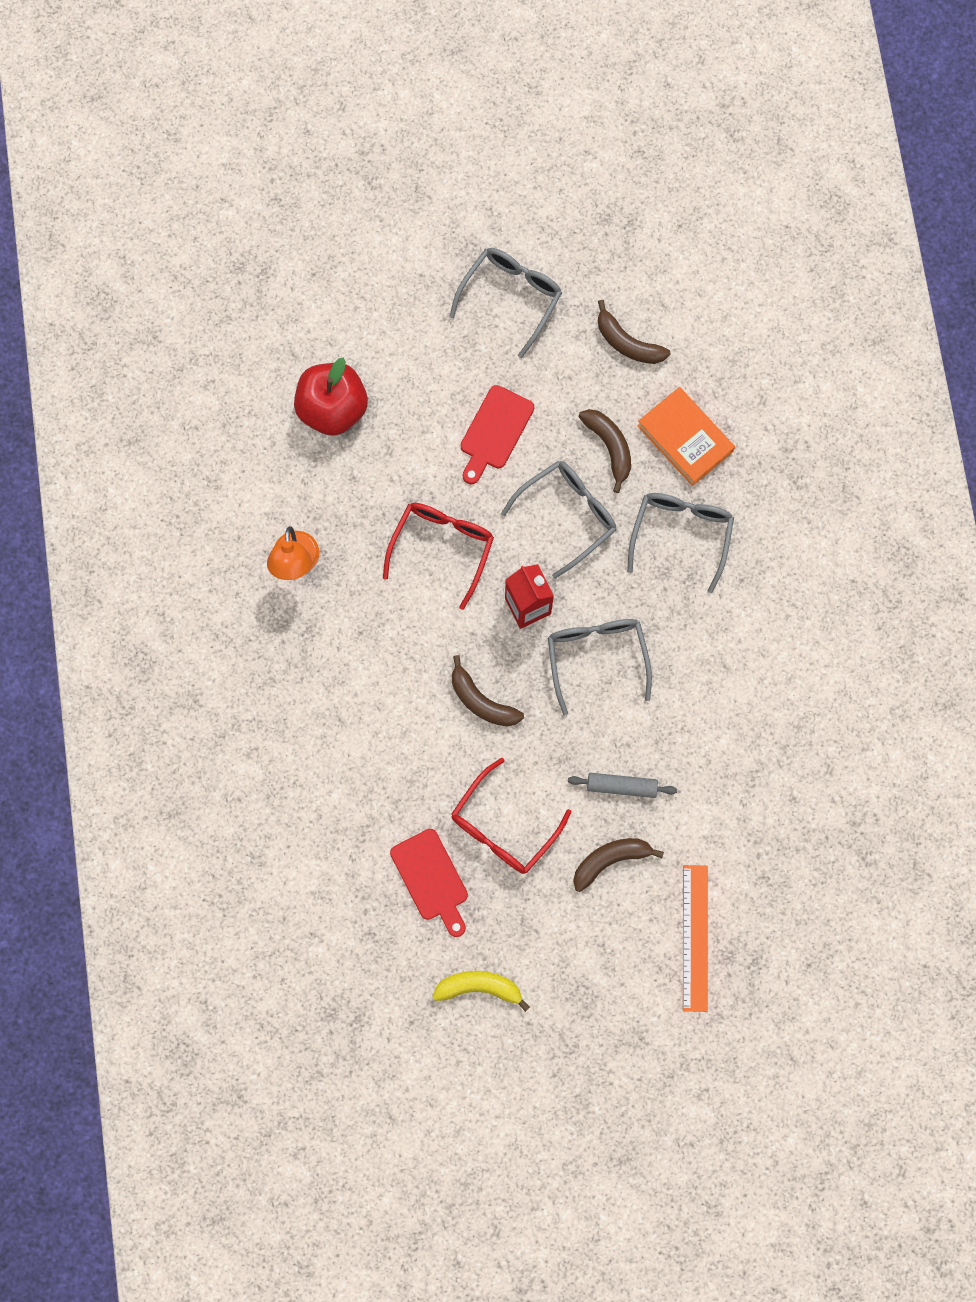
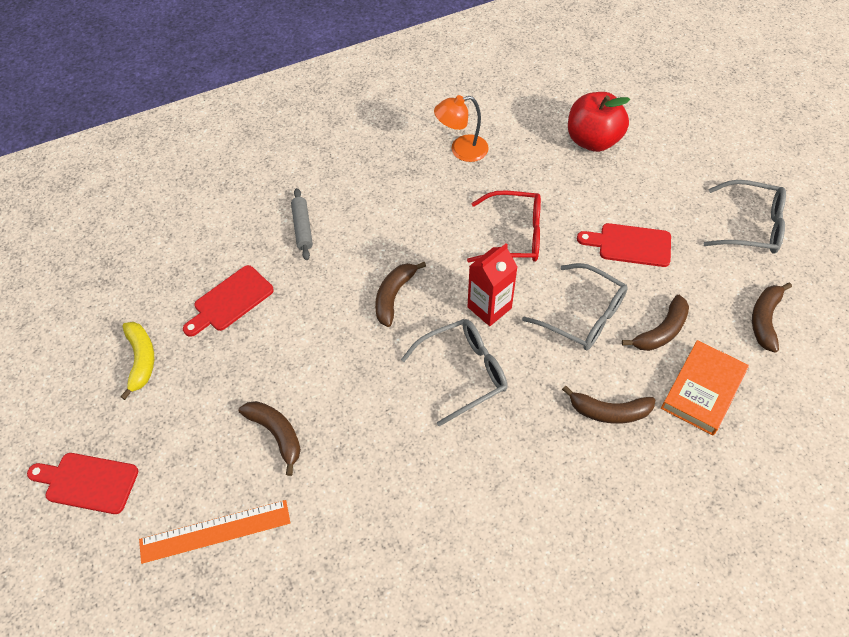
camera: 75 degrees right, 20 degrees down
red glasses [451,758,571,874] -> none
grey rolling pin [568,773,677,798] -> grey rolling pin moved to [291,188,313,260]
grey glasses [627,493,734,593] -> brown banana [562,386,655,424]
none -> red cutting board [27,453,138,514]

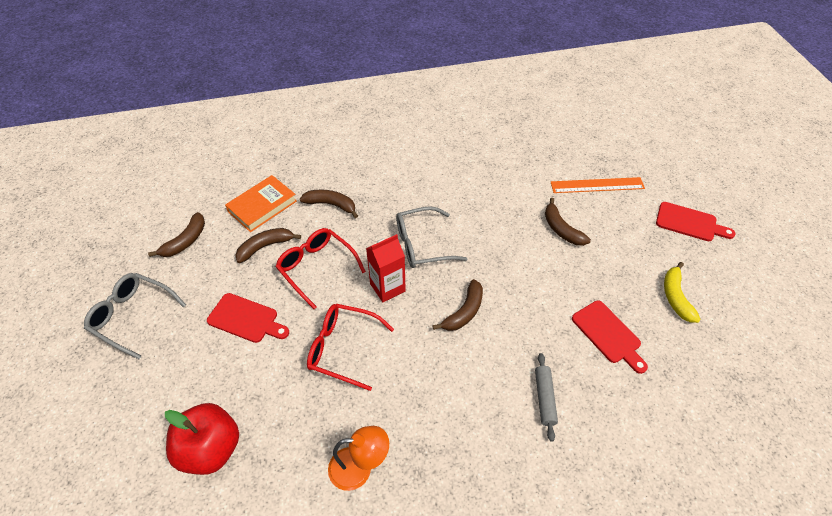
camera: 170 degrees left, 5 degrees down
red cutting board [183,265,274,337] -> red cutting board turned 90 degrees clockwise [572,300,648,374]
grey glasses [522,263,628,350] -> red glasses [276,228,366,309]

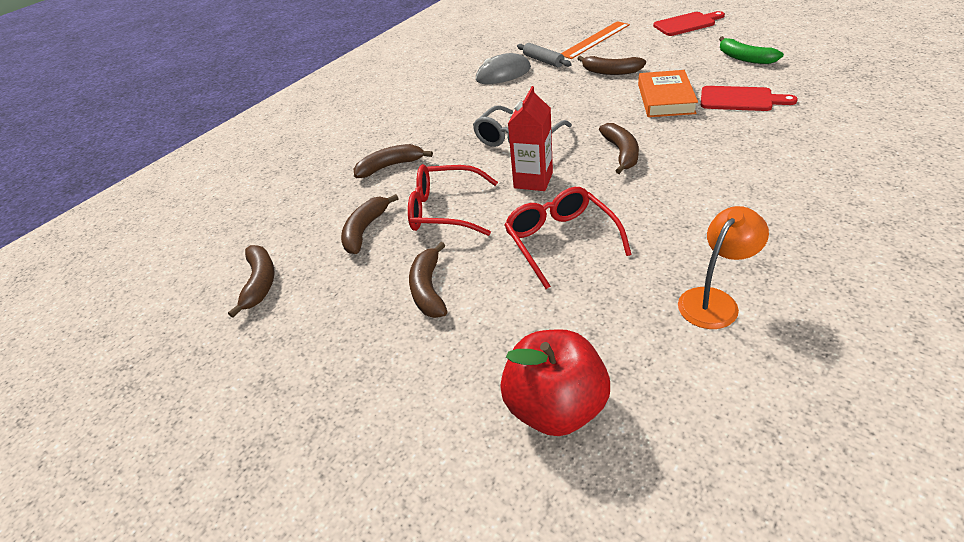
camera: 35 degrees left, 10 degrees down
grey glasses [84,273,186,359] -> none
red cutting board [207,293,289,343] -> brown banana [409,242,448,318]
orange book [225,175,297,232] -> orange book moved to [638,70,698,117]
red glasses [307,304,394,391] -> red glasses turned 90 degrees clockwise [505,187,632,289]
grey rolling pin [535,353,558,442] -> grey rolling pin moved to [517,43,572,67]
yellow banana [664,262,701,323] -> green banana [719,36,784,64]
none -> grey mouse [476,53,531,84]

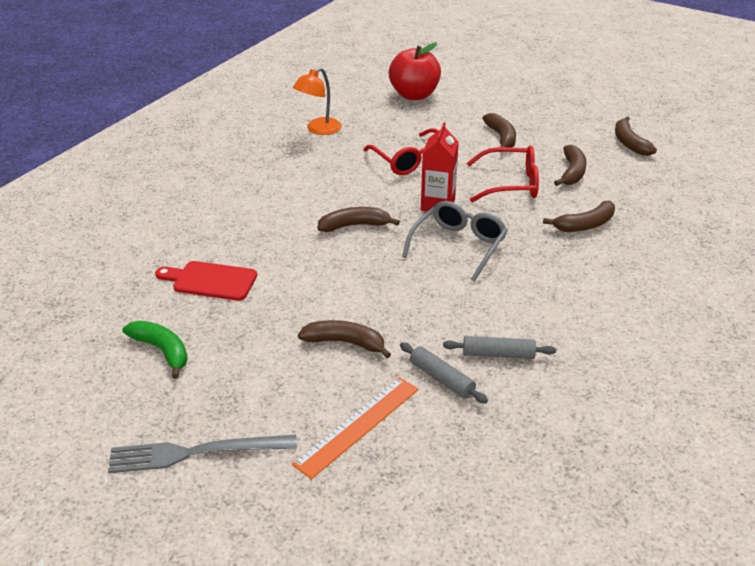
camera: 170 degrees right, 5 degrees down
grey mouse [476,53,531,84] -> grey rolling pin [443,336,556,359]
brown banana [599,123,639,174] -> brown banana turned 90 degrees clockwise [318,207,400,232]
orange book [638,70,698,117] -> none
red cutting board [653,11,725,36] -> grey fork [108,435,297,473]

